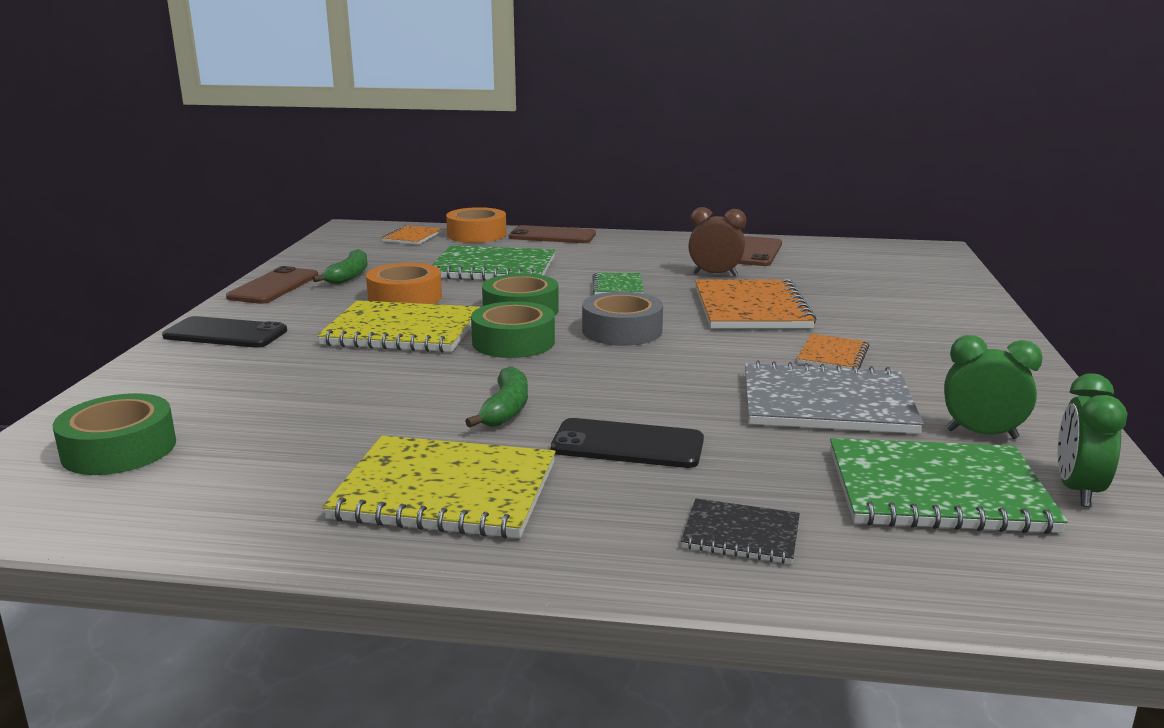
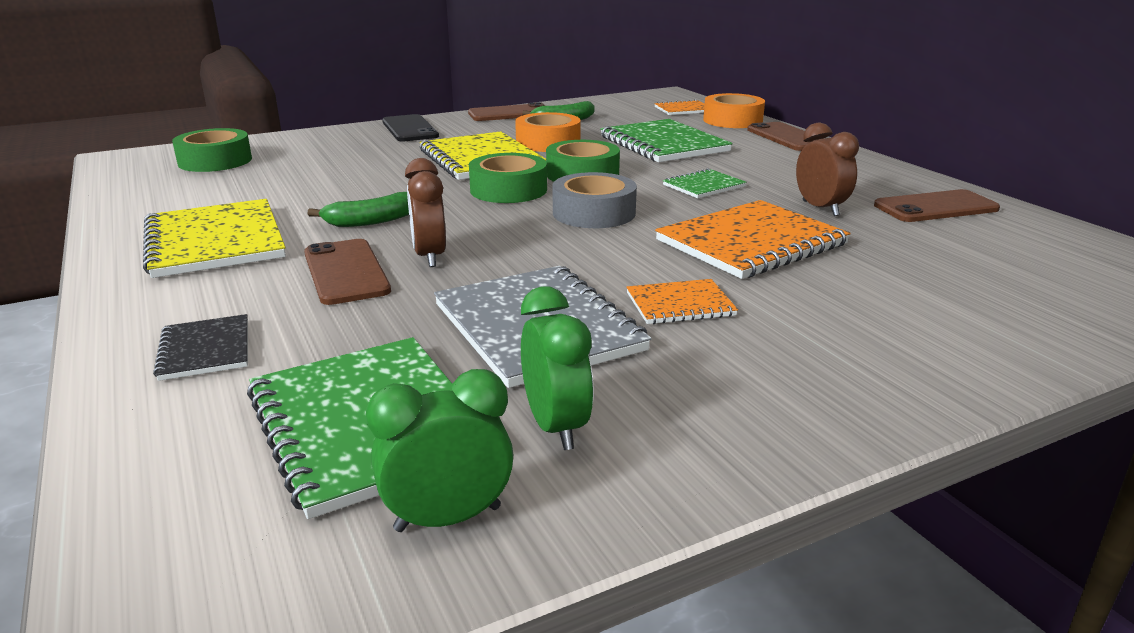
camera: 55 degrees right, 5 degrees up
black phone [551,418,704,468] -> brown phone [304,239,391,305]
none -> brown clock [405,158,446,267]

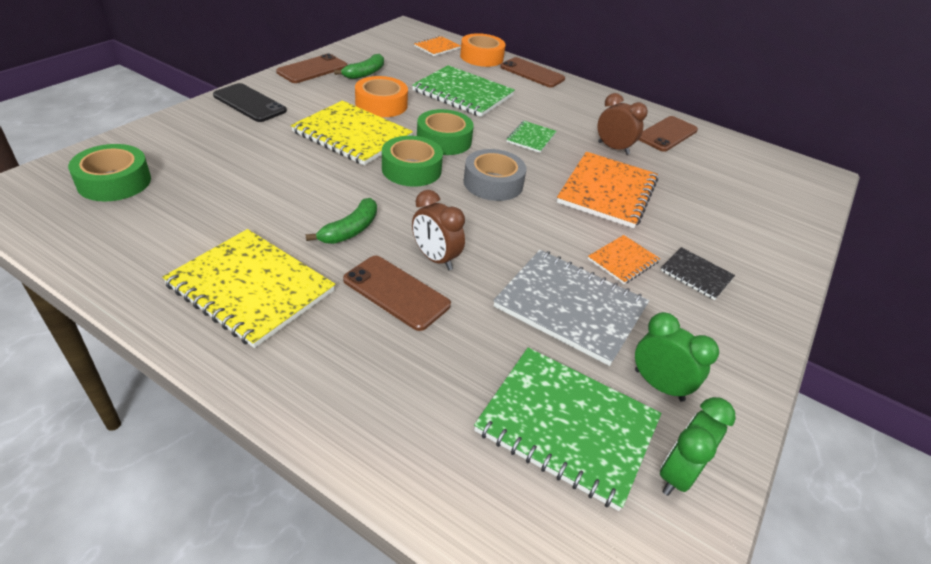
camera: 35 degrees left, 15 degrees up
black notebook [153,314,248,381] -> black notebook moved to [660,247,735,300]

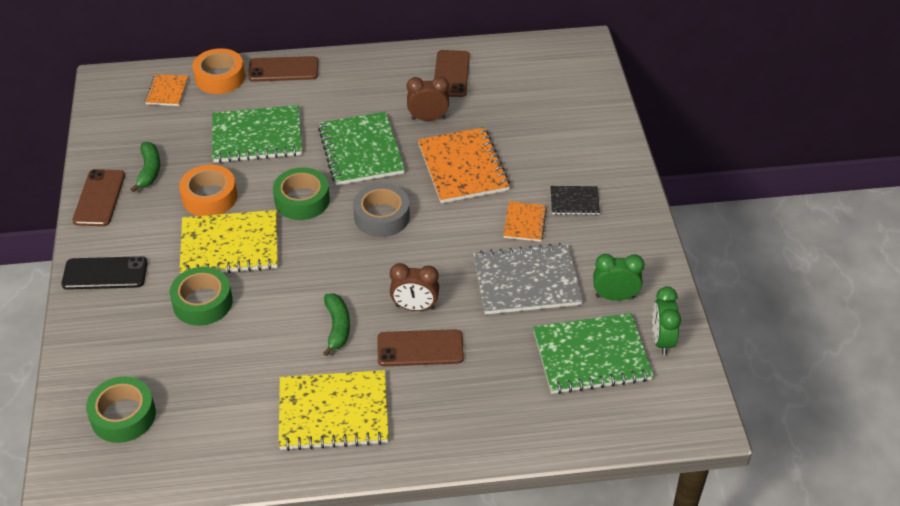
camera: 35 degrees left, 5 degrees up
green tape [382,136,443,187] -> green tape moved to [170,267,233,326]
green notebook [507,121,556,153] -> green notebook [318,112,405,185], size x1.94

